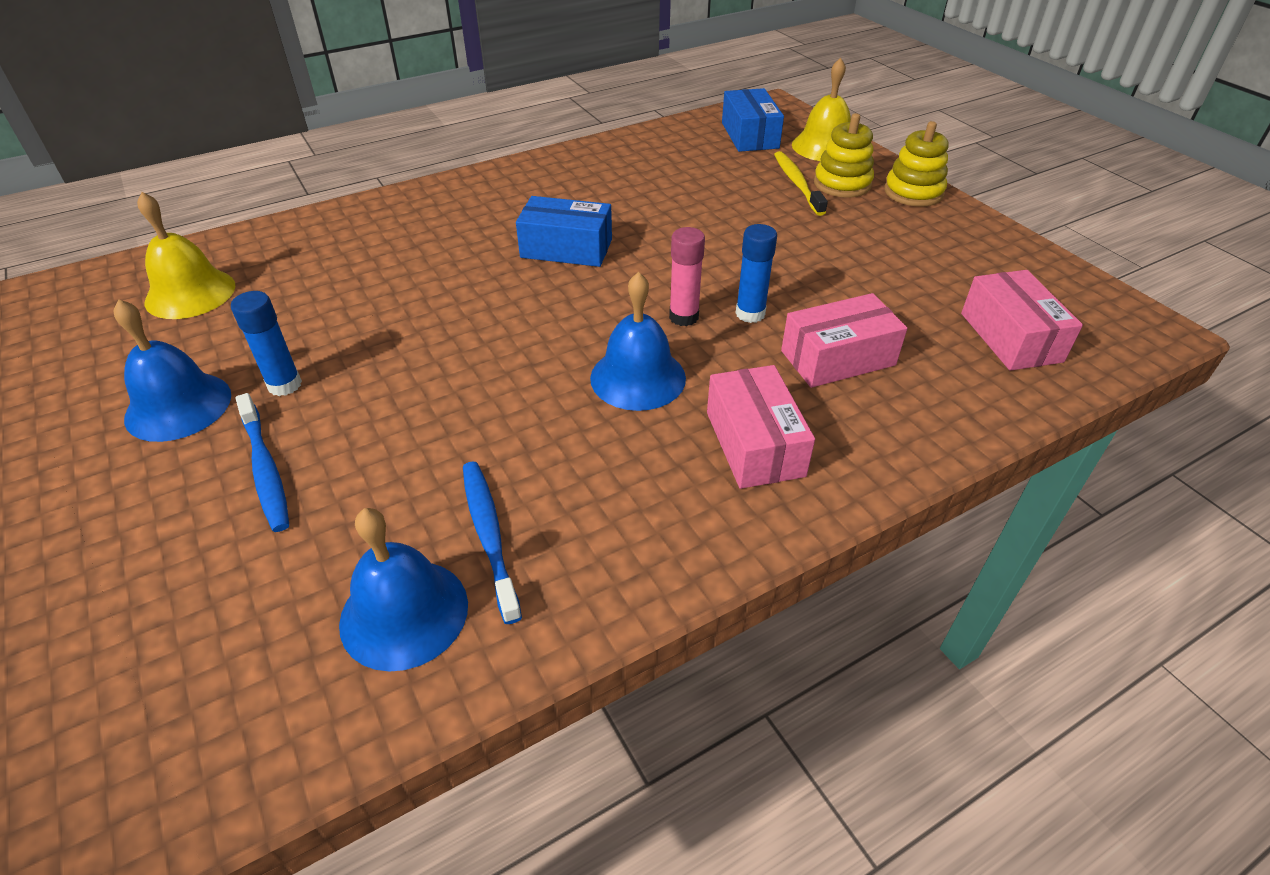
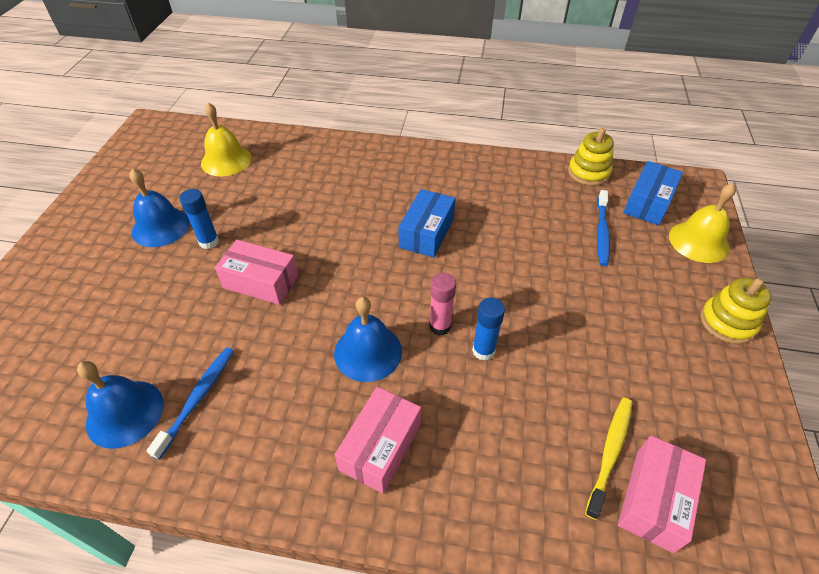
camera: 40 degrees right, 5 degrees up
blue toothbrush [235,393,289,532] -> blue toothbrush moved to [597,190,610,266]
blue box [516,196,612,267] -> blue box turned 60 degrees clockwise [398,189,455,258]
yellow toothbrush [774,151,828,216] -> yellow toothbrush moved to [585,398,632,520]
pink box [781,293,907,388] -> pink box moved to [215,240,299,305]
yellow stacking toy [814,113,874,198] -> yellow stacking toy moved to [568,128,614,186]

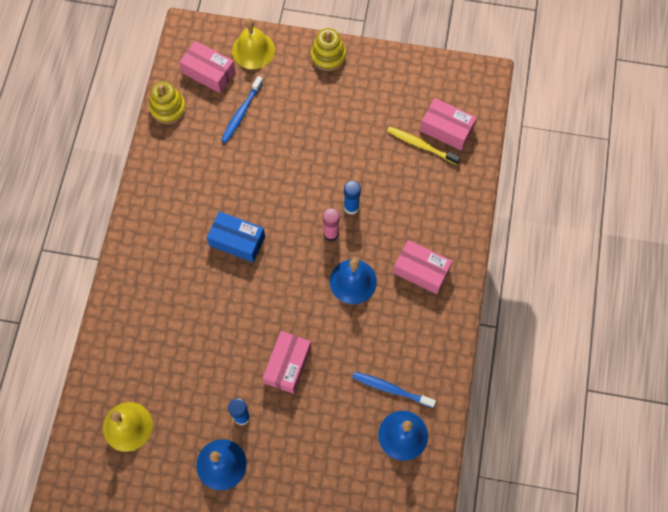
camera: 90 degrees left, 20 degrees up
blue toothbrush [597,190,610,266] -> blue toothbrush turned 105 degrees clockwise [221,76,263,143]
blue box [623,161,683,226] -> pink box [180,41,235,93]

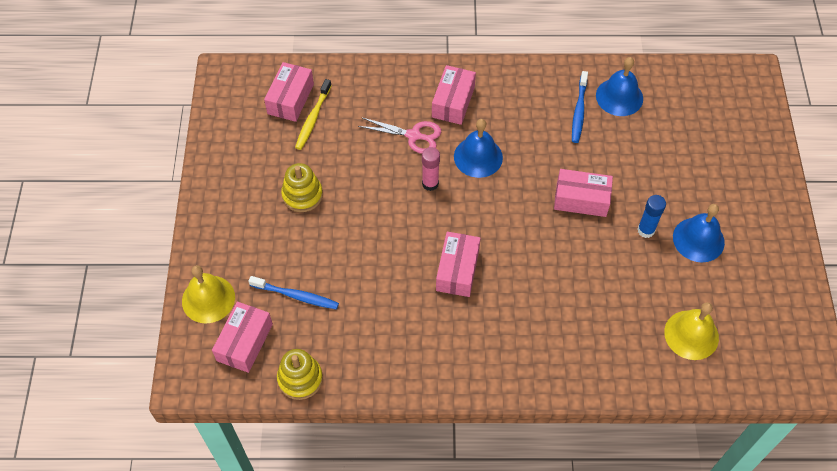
camera: 100 degrees left, 10 degrees down
blue box [207,211,265,262] -> pink box [436,232,481,297]
yellow stacking toy [311,28,346,71] -> yellow stacking toy moved to [281,163,323,212]
blue glue stick [344,181,361,215] -> none
none -> pink scissors [358,117,441,154]

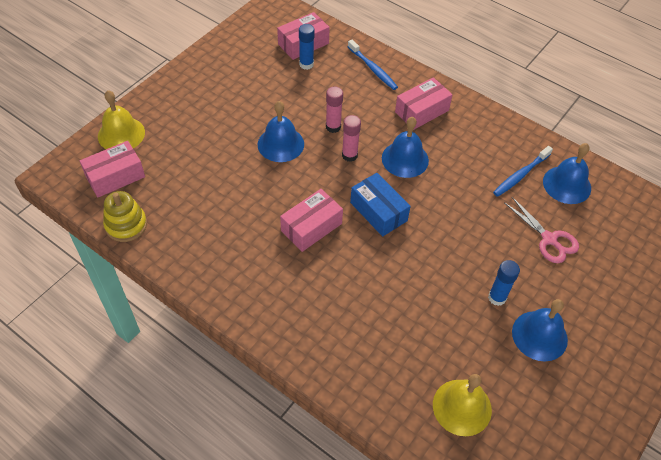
camera: 35 degrees right, 5 degrees down
blue toothbrush [248,276,339,310] -> blue toothbrush moved to [348,40,398,90]
yellow stacking toy [281,163,323,212] -> none
yellow toothbrush [295,79,332,150] -> blue glue stick [299,24,315,70]
pink scissors [358,117,441,154] -> pink scissors moved to [504,197,579,263]
pink box [554,169,613,217] -> none
none -> blue bell [257,101,304,162]
none -> pink glue stick [326,87,343,133]
none -> blue box [350,173,411,237]

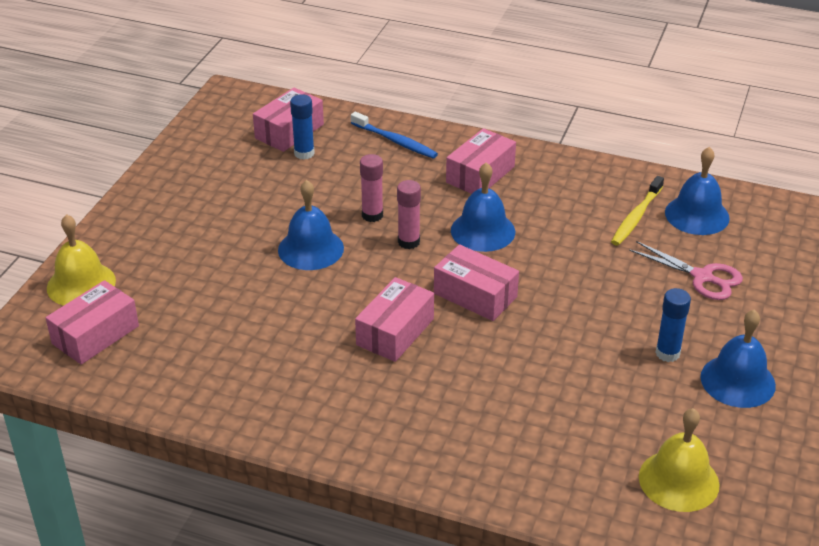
camera: 15 degrees left, 15 degrees down
yellow stacking toy [103,191,147,242] -> none
blue box [350,173,411,237] -> pink box [434,244,519,321]
blue toothbrush [493,146,553,197] -> yellow toothbrush [611,176,664,246]

